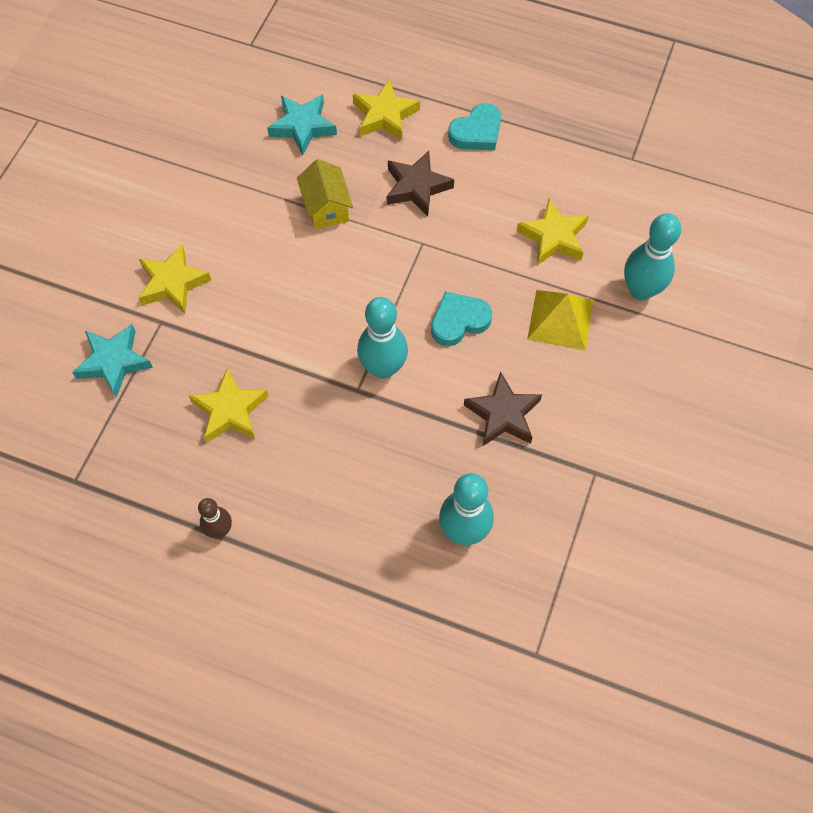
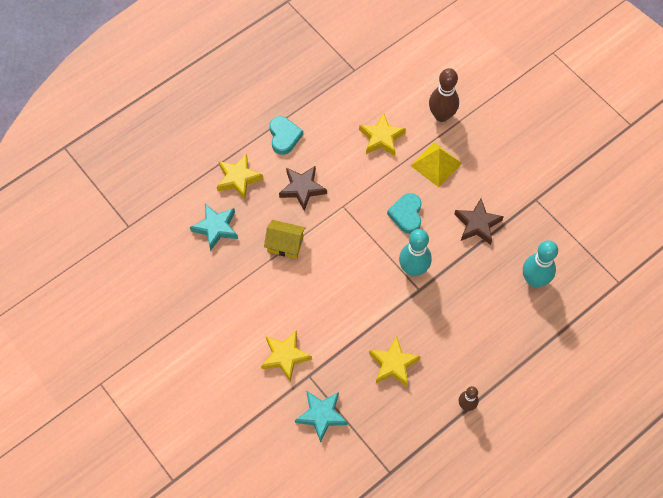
camera: 60 degrees left, 0 degrees up
turquoise bowling pin [624,213,681,300] -> brown bowling pin [429,68,459,122]

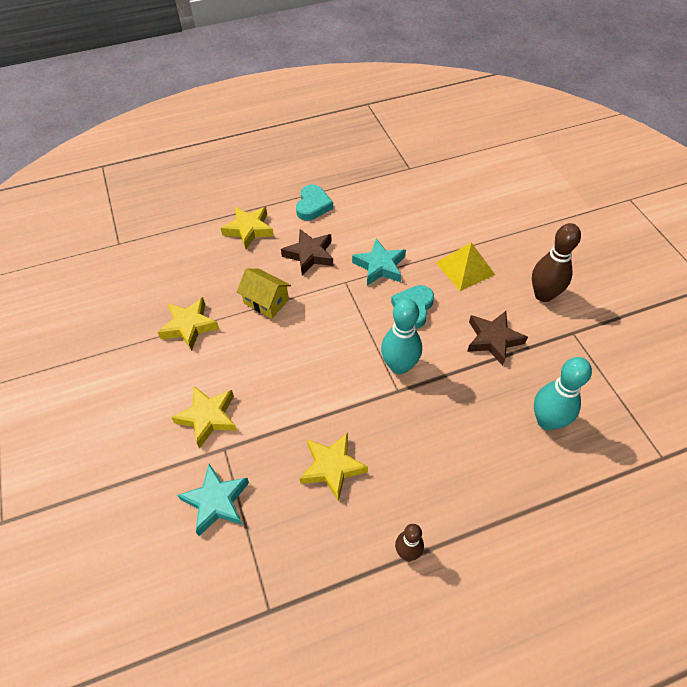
camera: 20 degrees right, 10 degrees down
turquoise star [190,204,238,251] -> turquoise star moved to [352,239,406,286]
yellow star [359,113,406,156] -> yellow star moved to [158,297,219,351]
brown bowling pin [429,68,459,122] -> brown bowling pin moved to [532,223,581,302]

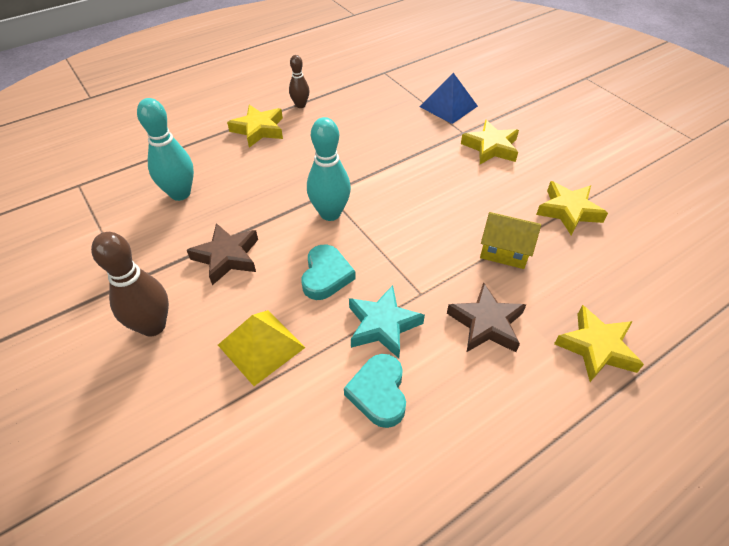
camera: 165 degrees right, 5 degrees down
turquoise star [177,464,249,536] -> blue pyramid [420,73,478,124]
turquoise heart [296,185,333,221] -> turquoise heart moved to [344,354,406,428]
yellow star [300,433,368,502] -> yellow star moved to [227,105,283,148]

